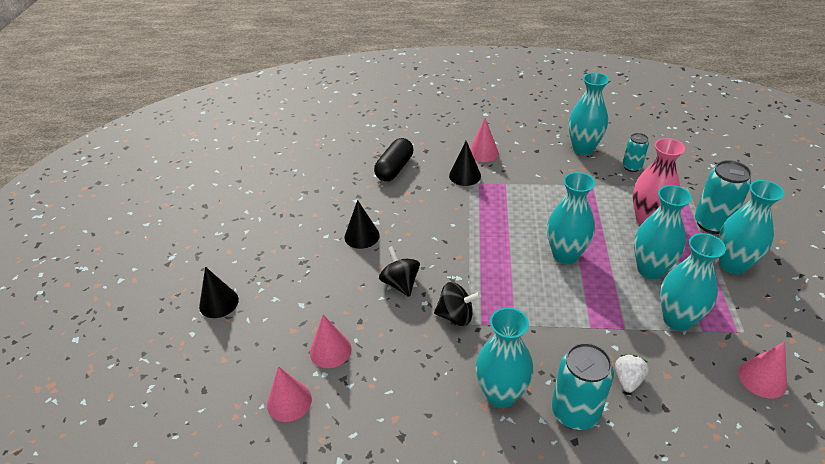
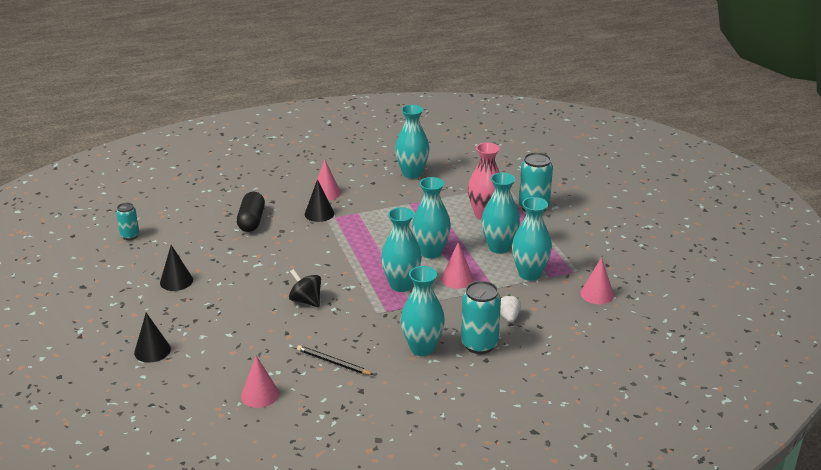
camera: 25 degrees left, 10 degrees down
pink cone [310,315,352,368] -> pink cone moved to [441,242,474,289]
black cone [345,200,380,249] -> black cone moved to [160,245,193,291]
black spinning top [434,282,481,326] -> none
turquoise can [623,133,649,172] -> turquoise can moved to [116,203,139,240]
turquoise vase [719,180,785,274] -> turquoise vase moved to [381,207,422,292]
none -> black pencil [297,345,374,375]

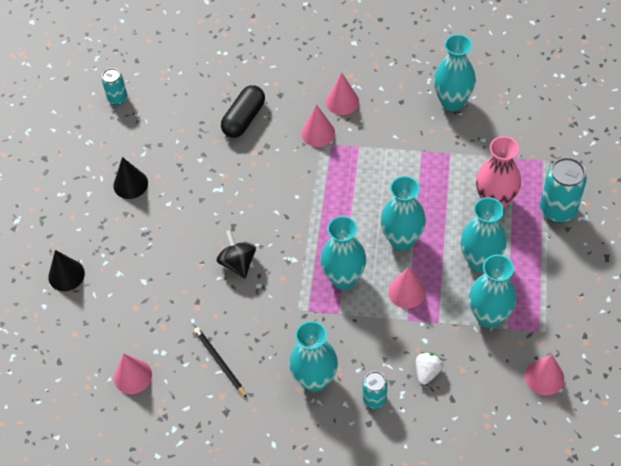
camera: 30 degrees right, 25 degrees up
black cone [305,179,334,222] -> pink cone [301,104,335,147]
turquoise can [461,281,501,354] -> turquoise can [363,371,387,409], size x0.59

